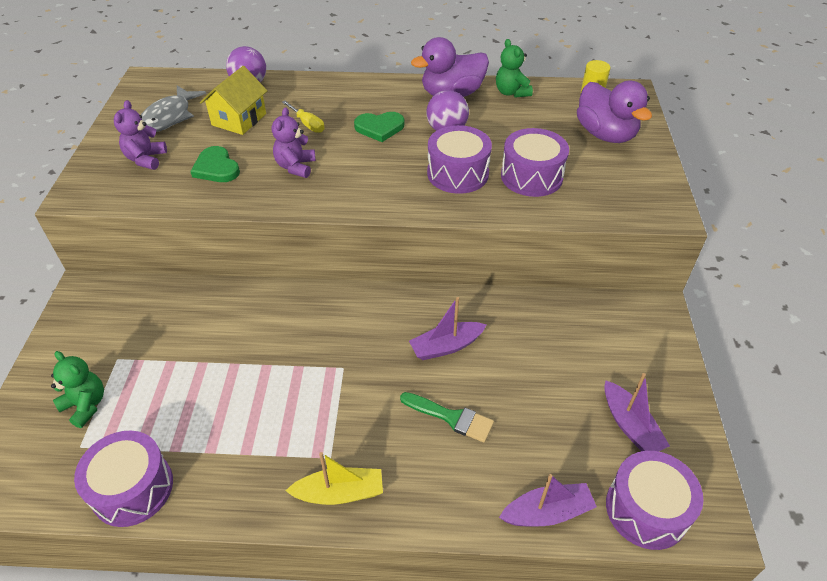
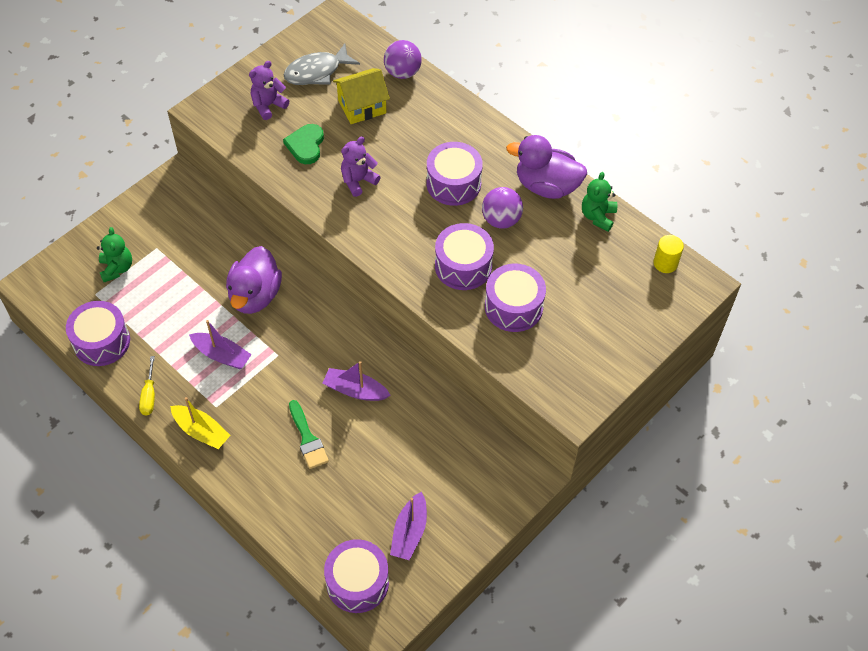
camera: 40 degrees right, 10 degrees up
yellow screwdriver [282,101,325,133] -> yellow screwdriver moved to [139,356,155,416]
green heart [354,112,404,142] -> purple drum [426,142,483,206]
purple boat [499,474,597,526] -> purple boat moved to [189,320,252,369]
purple duck [577,81,652,143] -> purple duck moved to [226,246,282,314]

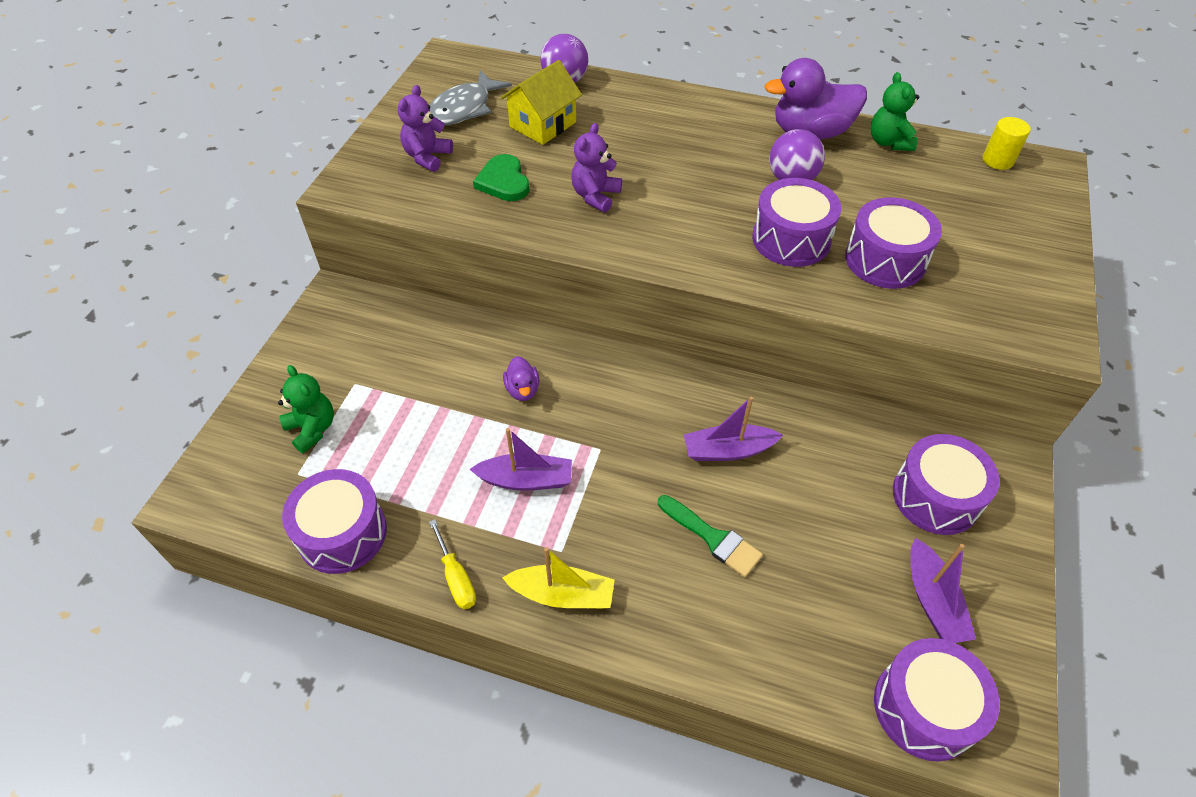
camera: 25 degrees left, 5 degrees down
purple duck [226,246,282,314] -> purple duck [503,356,539,401], size x0.48
purple drum [426,142,483,206] -> purple drum moved to [893,434,1000,535]

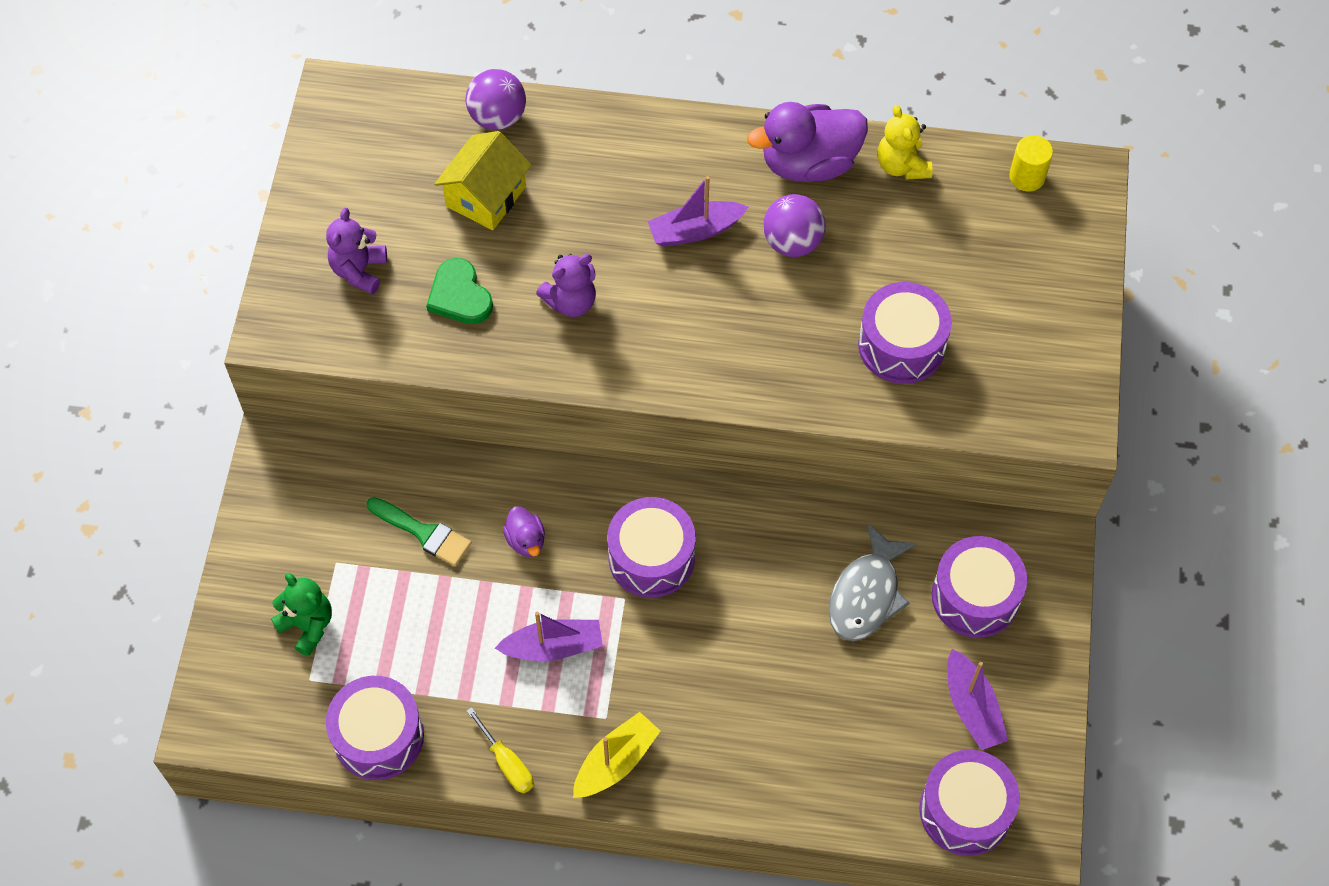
camera: 10 degrees left, 10 degrees up
grey fish [430,70,512,126] -> grey fish moved to [829,523,917,641]
yellow boat [502,547,615,609] -> yellow boat turned 45 degrees counterclockwise [573,712,661,798]
purple teddy bear [571,123,622,213] -> purple teddy bear turned 135 degrees counterclockwise [536,253,596,317]
green brush [658,495,763,577] -> green brush moved to [367,497,472,566]
purple boat [684,396,783,461] -> purple boat moved to [647,176,748,247]
purple drum [752,178,841,267] -> purple drum moved to [607,497,696,598]
green teddy bear [871,72,919,151] -> yellow teddy bear [877,105,933,180]

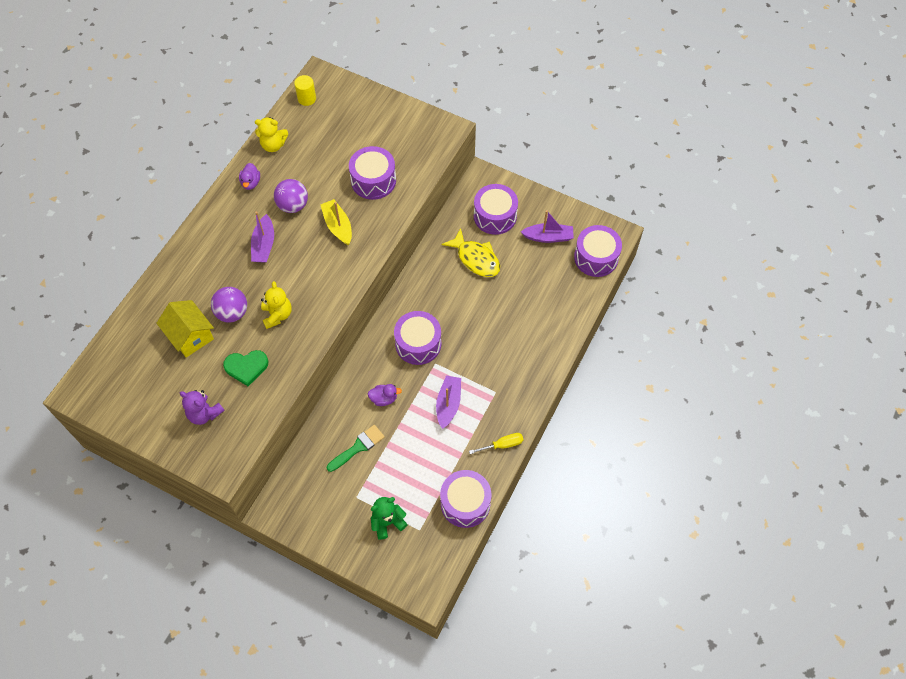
camera: 70 degrees left, 0 degrees up
purple ball [466,69,526,130] -> purple ball moved to [211,287,247,323]
purple teddy bear [536,253,596,317] -> yellow teddy bear [261,281,292,329]
yellow boat [573,712,661,798] -> yellow boat moved to [321,199,352,245]
purple duck [747,102,868,182] -> purple duck [239,163,260,190], size x0.48
grey fish [829,523,917,641] -> yellow fish [441,228,500,277]

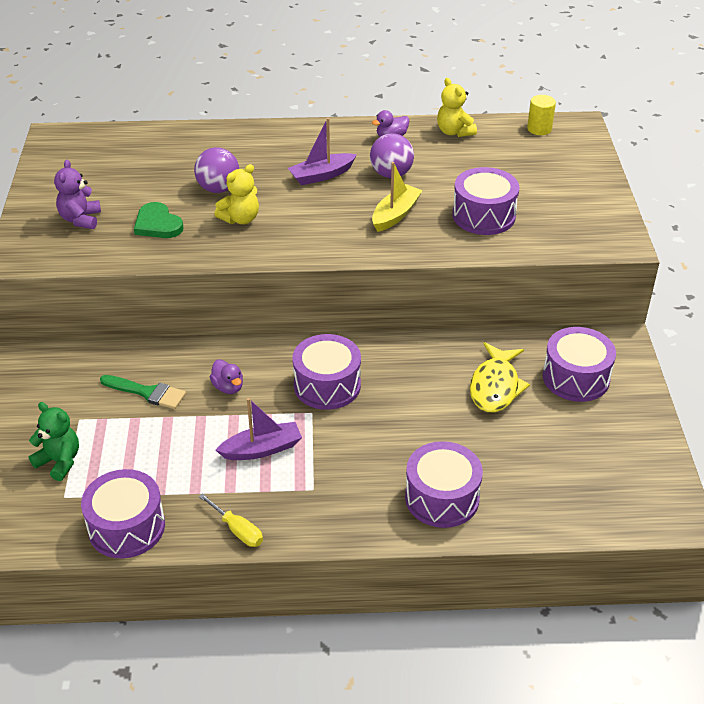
camera: 60 degrees right, 20 degrees down
yellow house [156,300,214,358] -> none
purple boat [521,210,574,243] -> none
purple drum [574,225,622,277] -> purple drum moved to [405,441,483,528]

